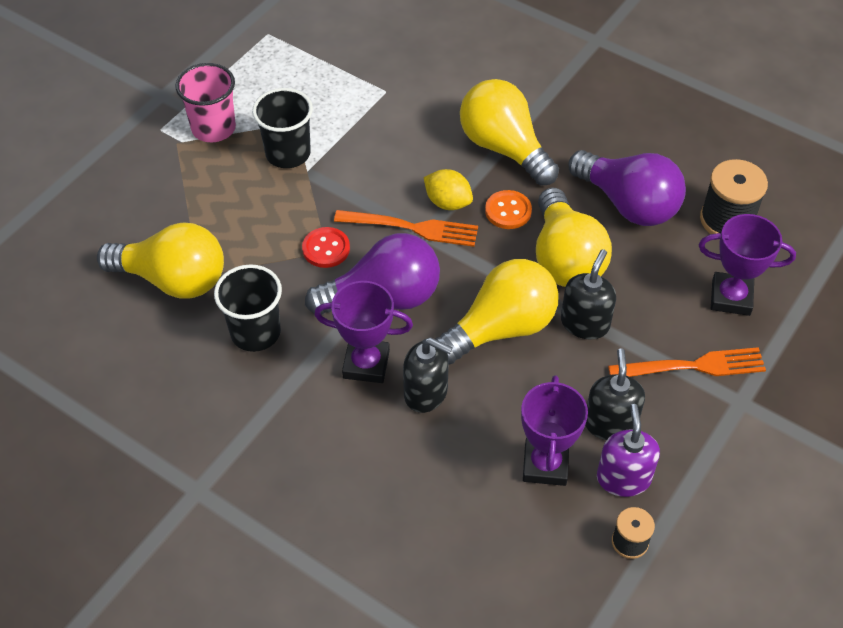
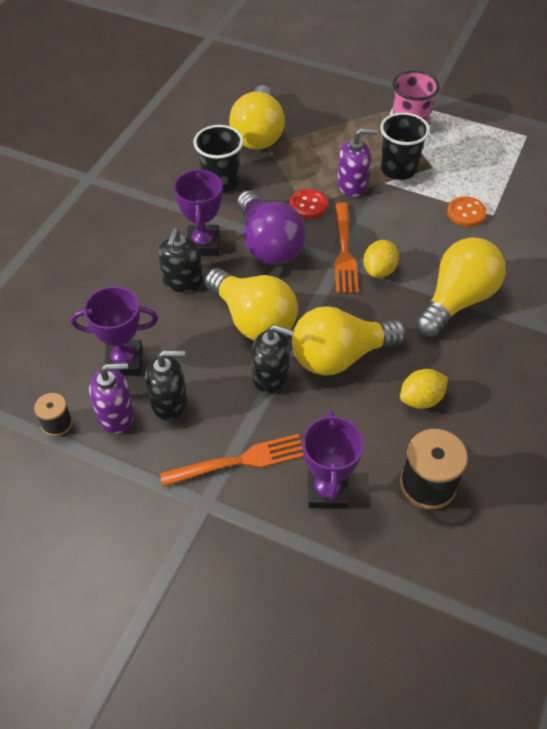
camera: 80 degrees right, 0 degrees up
orange button [485,190,532,229] -> orange button moved to [447,196,486,227]
purple light bulb [568,150,686,226] -> yellow lemon [400,369,448,409]
orange fork [608,347,766,377] -> orange fork turned 90 degrees counterclockwise [160,434,304,487]
none -> purple soap dispenser [337,128,377,197]

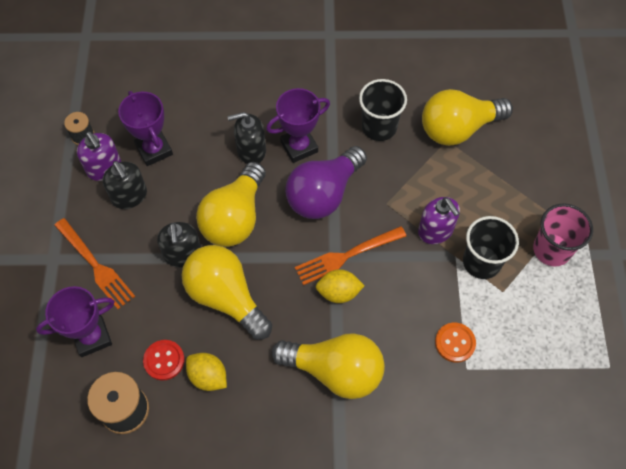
camera: 65 degrees right, 10 degrees up
red button [290,189,327,219] -> red button moved to [143,340,184,381]

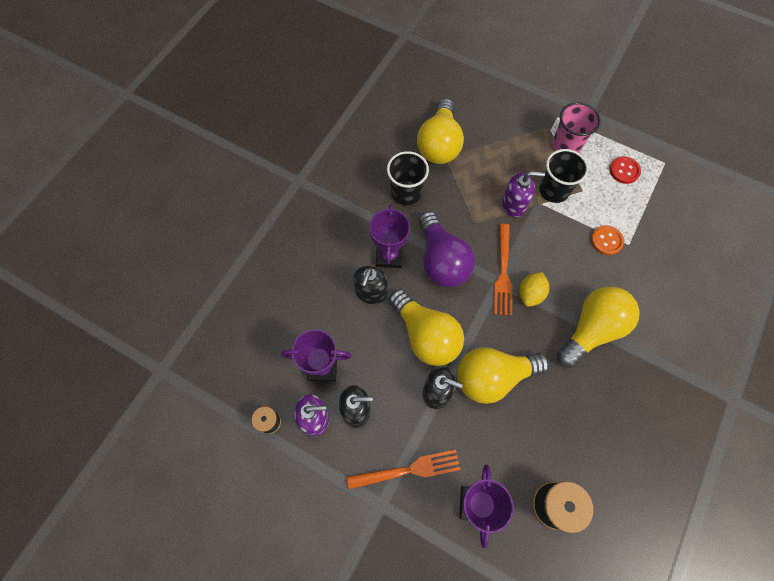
camera: 60 degrees left, 5 degrees up
red button [143,340,184,381] -> red button moved to [609,156,641,184]
yellow lemon [186,353,227,391] -> none

